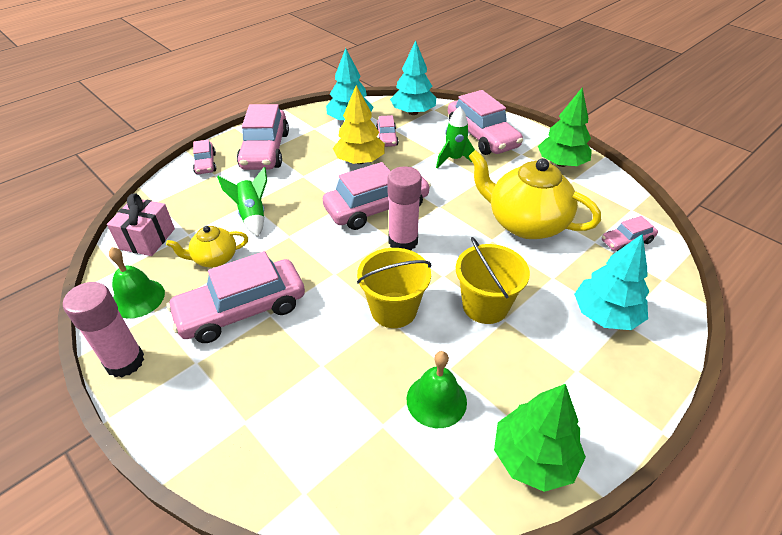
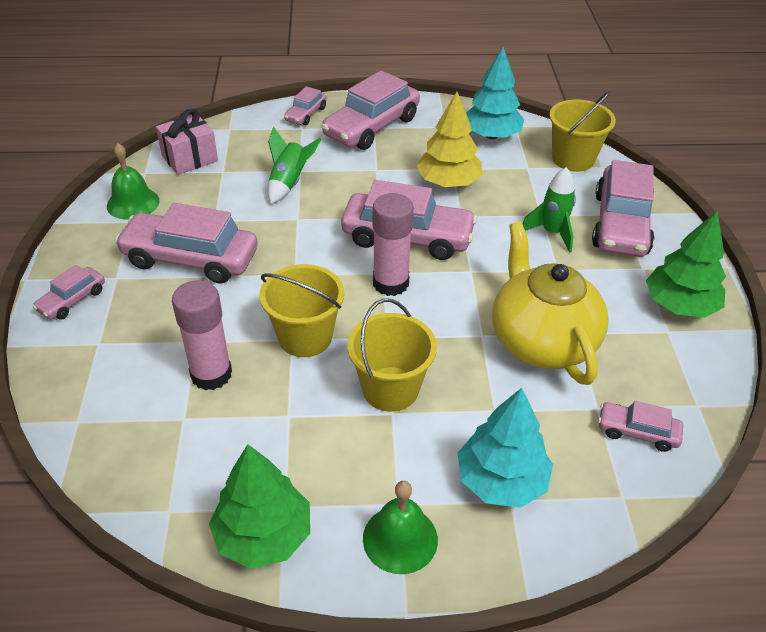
camera: 40 degrees right, 0 degrees up
pink glue stick [63,282,144,377] -> pink glue stick moved to [172,280,232,390]
yellow teapot [166,226,248,267] -> none
pink car [376,115,398,147] -> pink car moved to [33,265,105,320]
turquoise tree [390,41,436,115] -> yellow bucket [549,91,616,172]
green bell [407,351,467,428] -> green bell moved to [363,481,438,574]

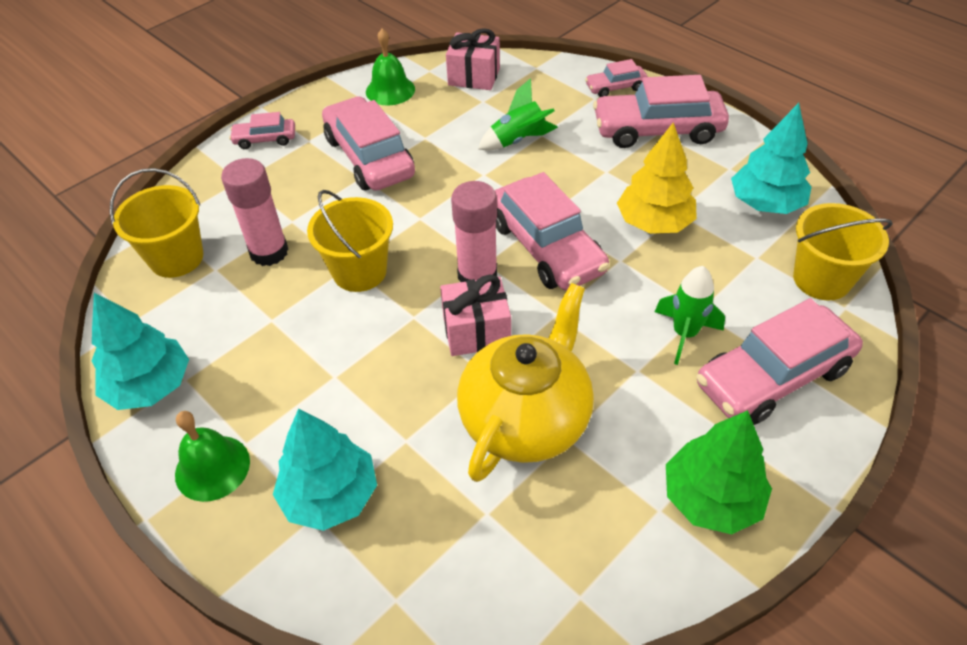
camera: 50 degrees right, 5 degrees up
green tree [209,444,310,569] -> turquoise tree [92,293,189,410]
yellow bucket [347,299,437,412] -> yellow bucket moved to [110,168,203,278]
pink car [598,401,683,452] -> none
none -> pink gift [440,274,511,356]

